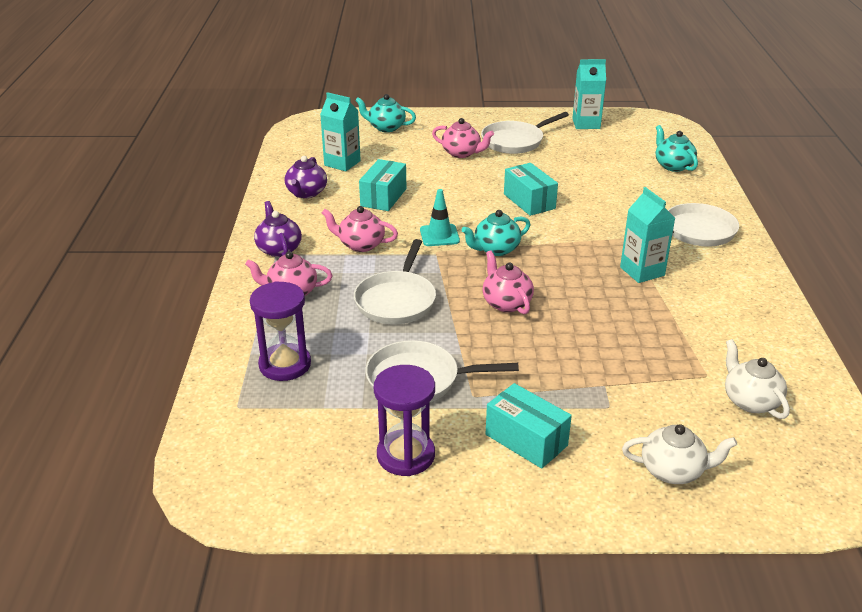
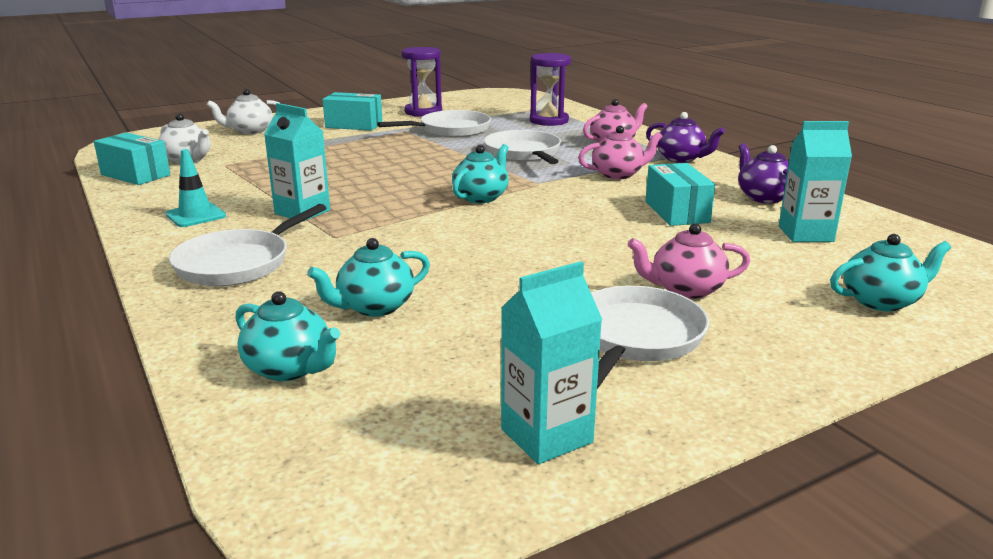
camera: 150 degrees right, 10 degrees down
turquoise traffic cone [420,189,460,246] -> turquoise traffic cone moved to [166,149,226,227]
pink teapot [482,250,534,314] -> none
turquoise box [504,163,558,216] -> turquoise box moved to [94,133,171,185]
none -> turquoise teapot [307,238,430,317]

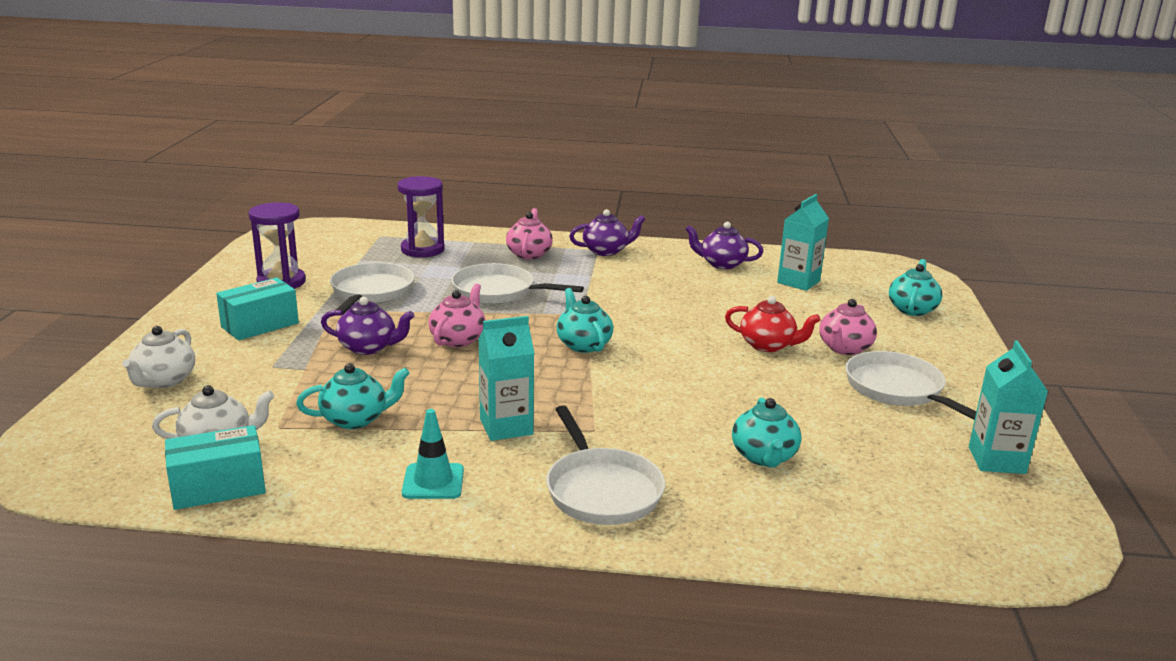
camera: 55 degrees left, 0 degrees up
turquoise teapot [235,291,340,381] -> turquoise teapot moved to [296,363,410,429]
pink teapot [578,126,663,179] -> pink teapot moved to [428,283,485,347]
turquoise box [645,163,715,226] -> none
none -> purple teapot [321,297,414,355]
none -> red teapot [725,296,821,352]

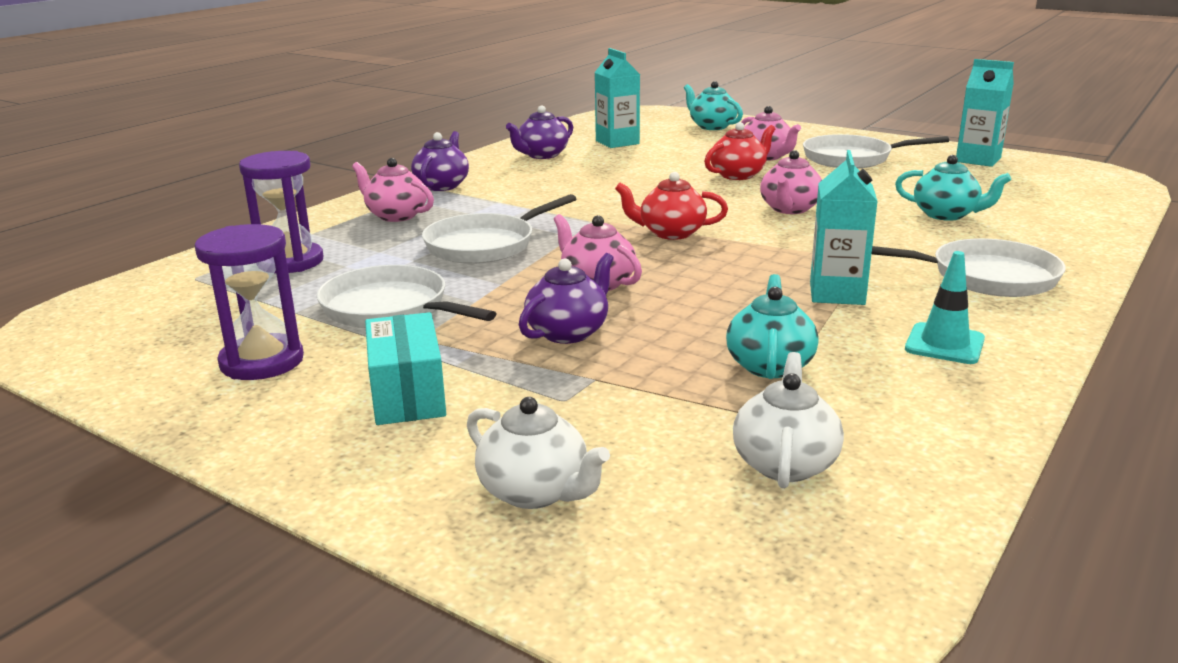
camera: 60 degrees left, 0 degrees up
turquoise box [165,425,266,510] -> none
turquoise teapot [557,288,613,353] -> red teapot [615,172,728,240]
none -> pink teapot [760,150,822,214]

